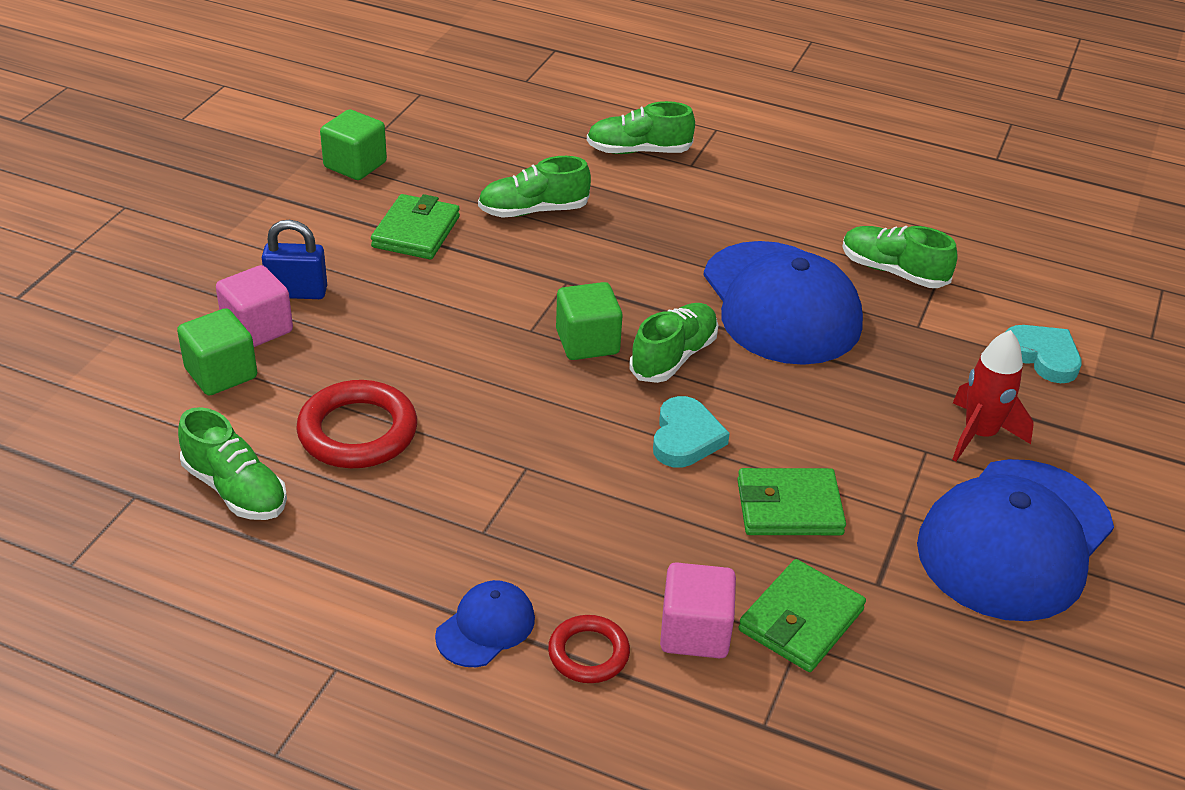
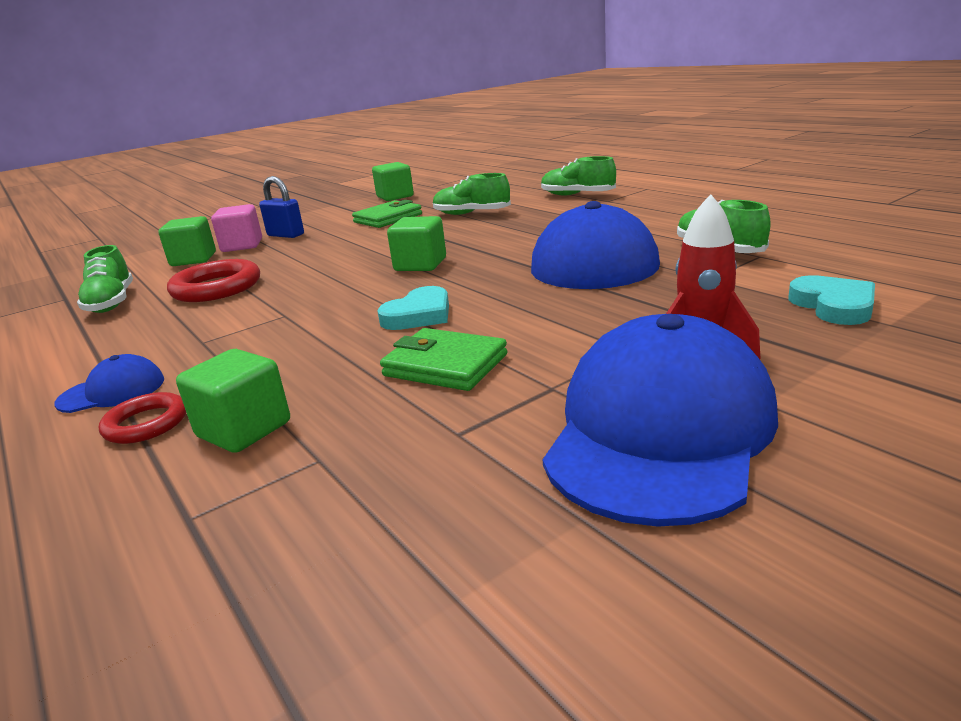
camera: 35 degrees right, 15 degrees down
green shoe [630,303,718,383] -> none
pink cube [660,562,736,658] -> green cube [176,349,290,453]
green wallet [738,559,866,672] -> none
blue cap [917,459,1114,621] -> blue cap turned 135 degrees clockwise [543,314,778,527]

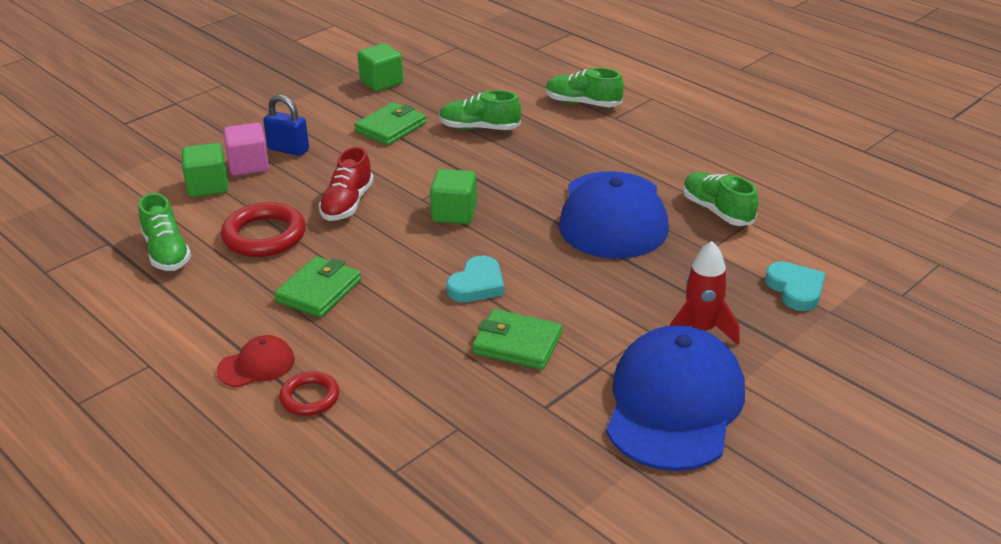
camera: 10 degrees left, 10 degrees up
blue cap [54,354,164,413] -> red cap [216,335,295,387]
green cube [176,349,290,453] -> none
none -> green wallet [274,256,361,318]
none -> red shoe [319,147,374,221]

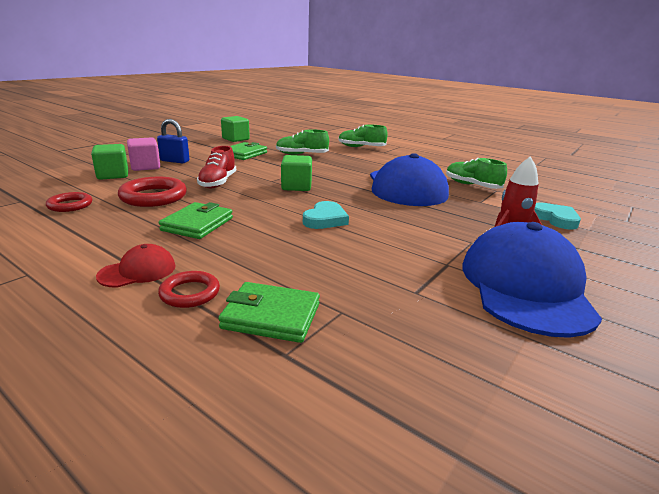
camera: 10 degrees left, 10 degrees down
green shoe [139,193,191,271] -> red ring [46,192,92,212]
green wallet [472,309,562,370] -> green wallet moved to [218,282,320,343]

